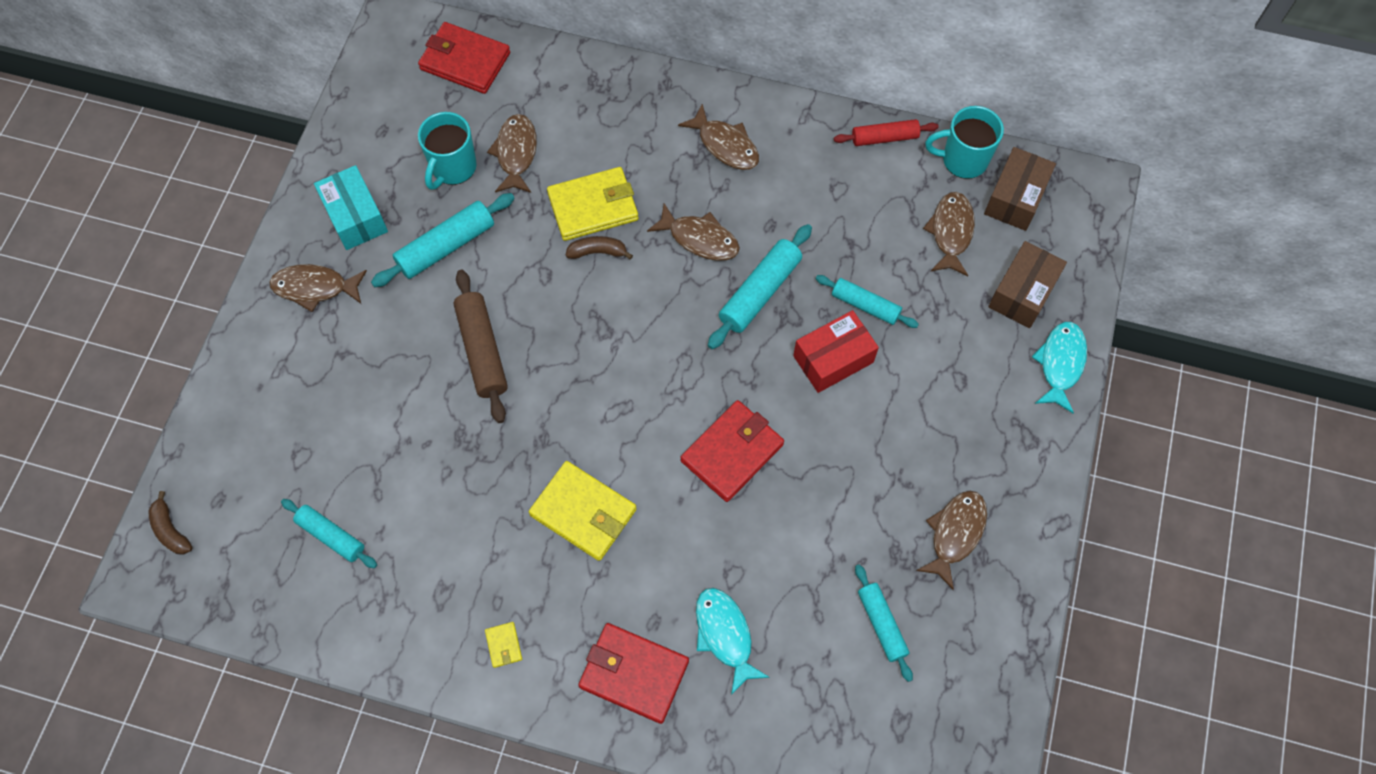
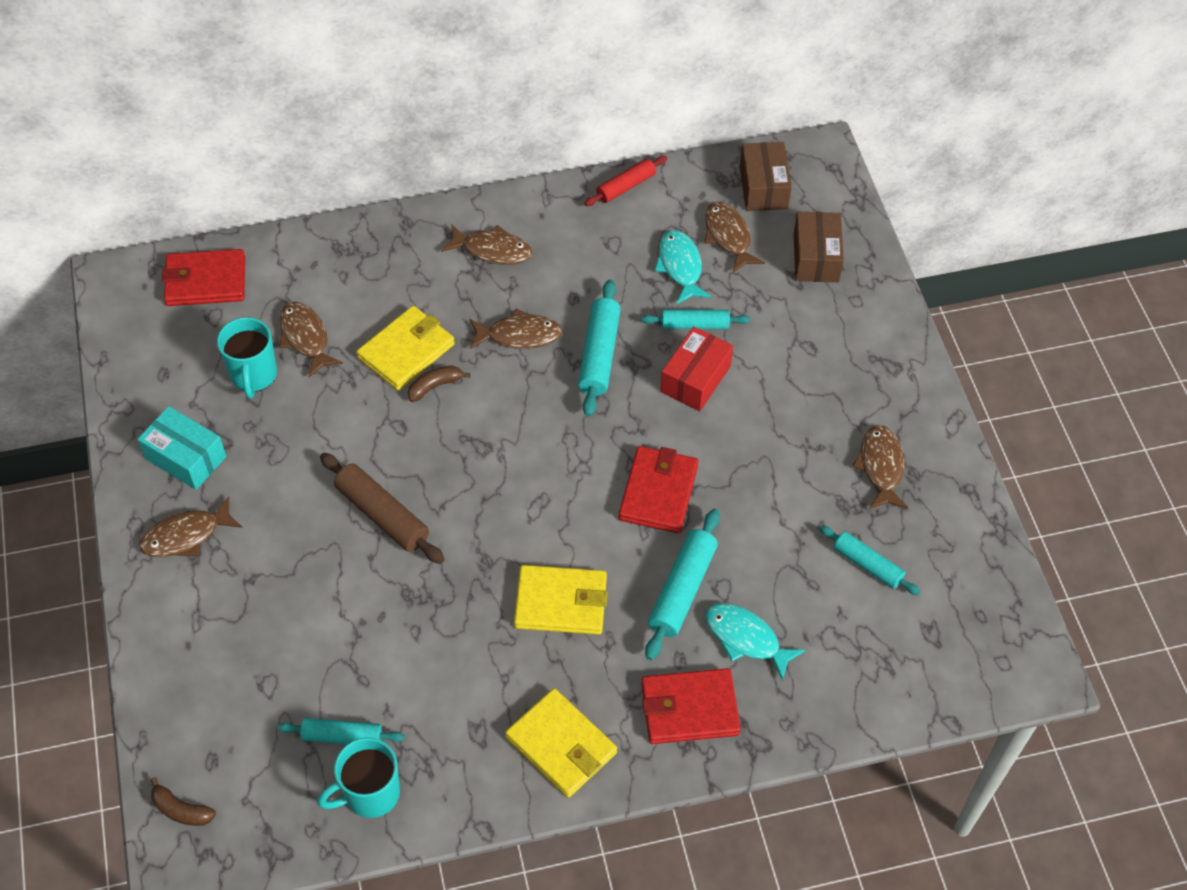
camera: 30 degrees left, 10 degrees down
turquoise rolling pin [371,193,514,287] -> turquoise rolling pin moved to [645,509,720,660]
yellow wallet [485,622,522,668] -> yellow wallet [505,688,617,798], size x2.31
turquoise mug [925,106,1004,179] -> turquoise mug moved to [317,737,400,818]
turquoise fish [1032,322,1087,413] -> turquoise fish moved to [654,230,711,304]

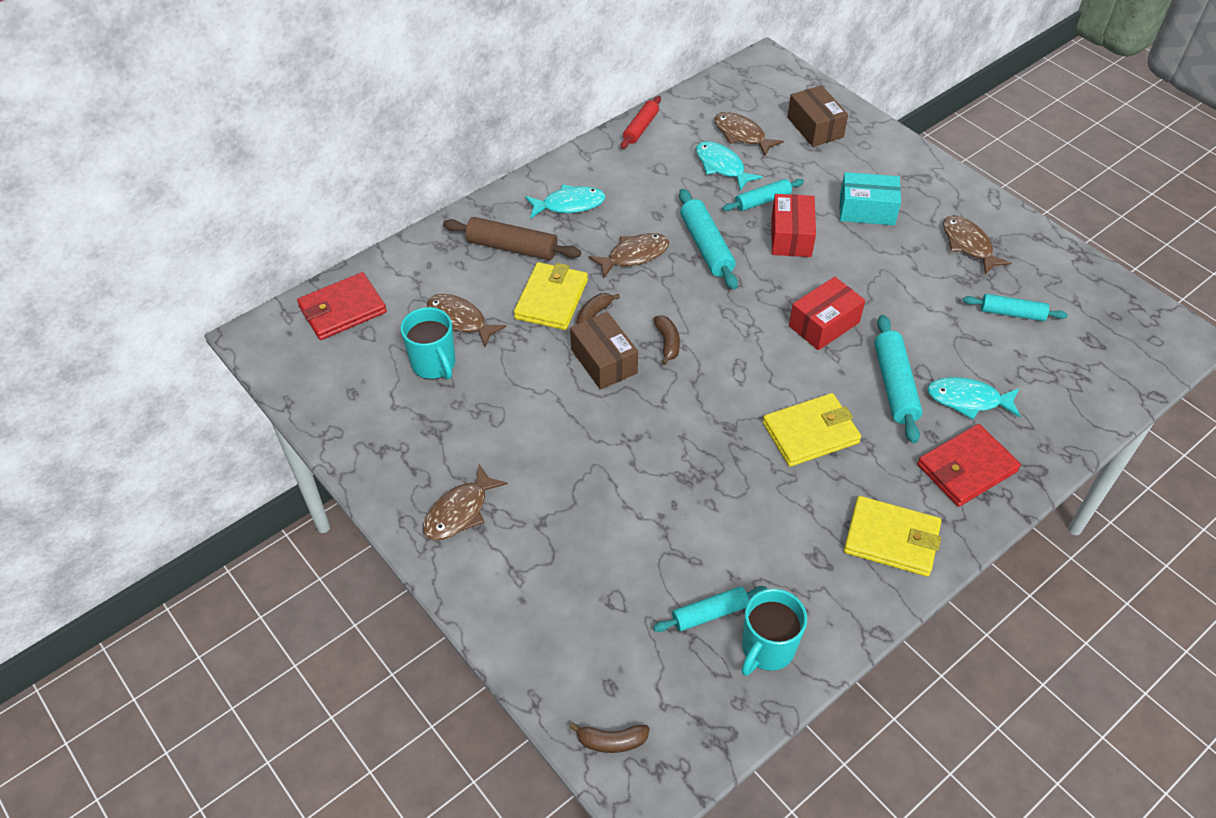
camera: 25 degrees left, 5 degrees down
turquoise box [137,406,226,490] -> turquoise box moved to [840,172,901,225]
brown rolling pin [320,453,445,564] -> brown rolling pin moved to [443,217,581,260]
brown fish [441,225,532,265] -> turquoise fish [525,184,606,219]
red wallet [618,446,699,533] -> red box [789,277,865,350]
brown box [740,142,792,211] -> brown box moved to [570,312,638,390]
none -> brown banana [654,316,680,365]

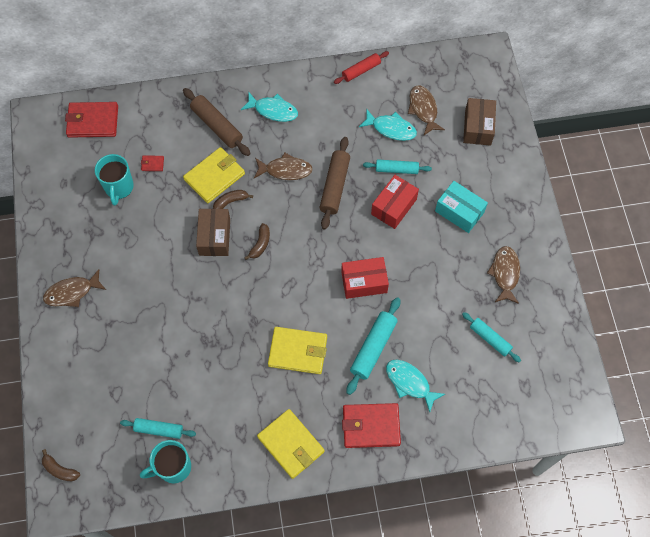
camera: 30 degrees right, 15 degrees up
brown fish [427,294,507,347] -> red wallet [141,156,164,171]
turquoise rolling pin [679,189,738,290] -> brown rolling pin [319,137,350,230]
turquoise fish [696,141,763,190] -> turquoise fish turned 120 degrees clockwise [359,110,417,141]

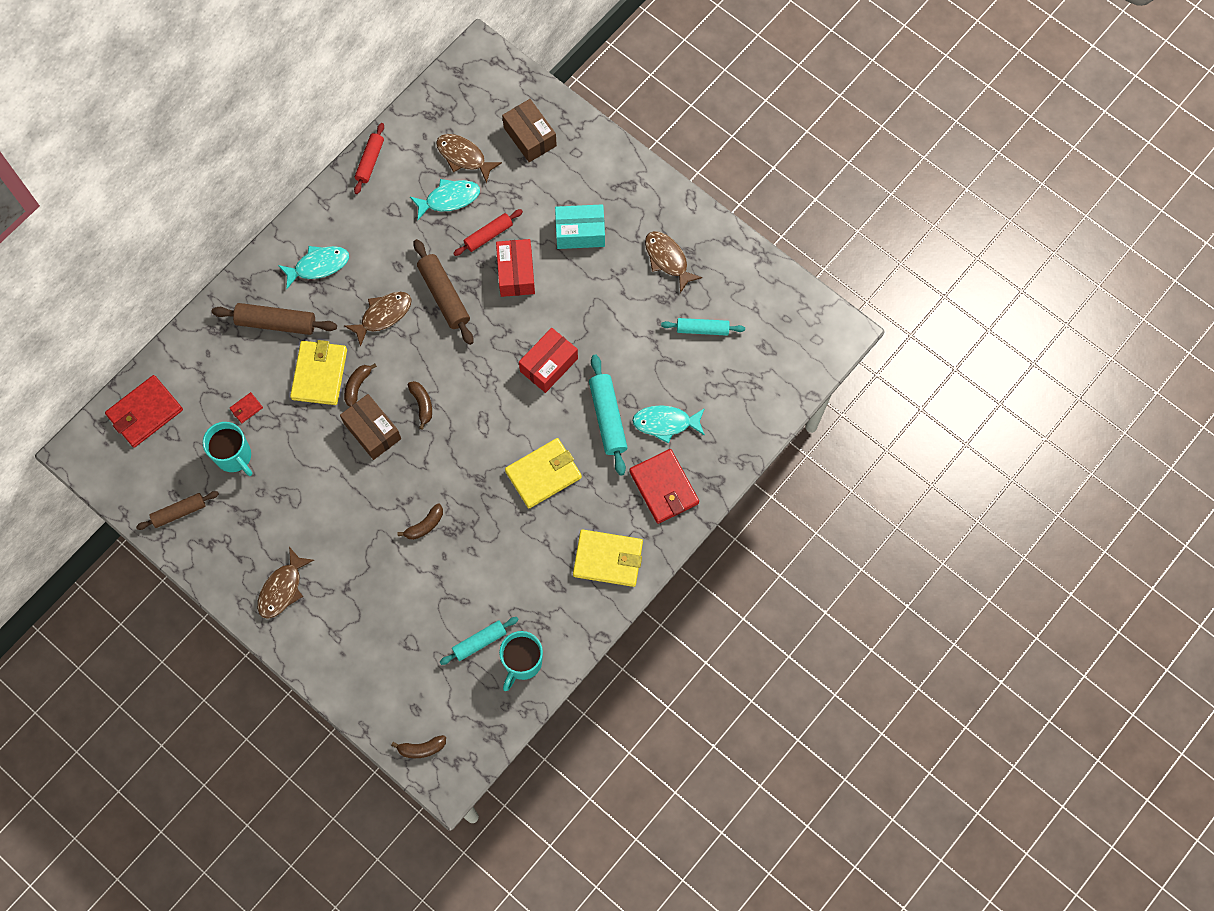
camera: 40 degrees left, 5 degrees up
red wallet [342,403,401,448] -> red wallet turned 75 degrees counterclockwise [629,449,699,524]
turquoise rolling pin [363,159,432,174] -> red rolling pin [453,209,523,256]
none -> brown rolling pin [136,491,219,530]
none -> brown banana [398,503,443,540]

